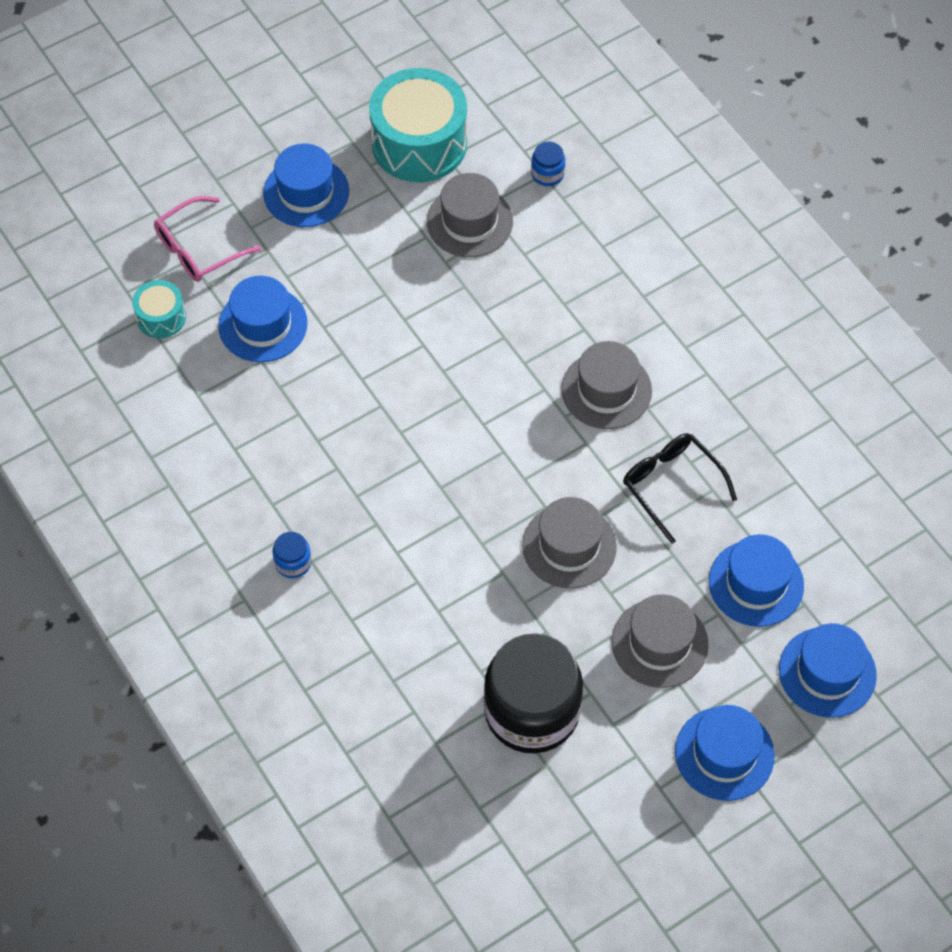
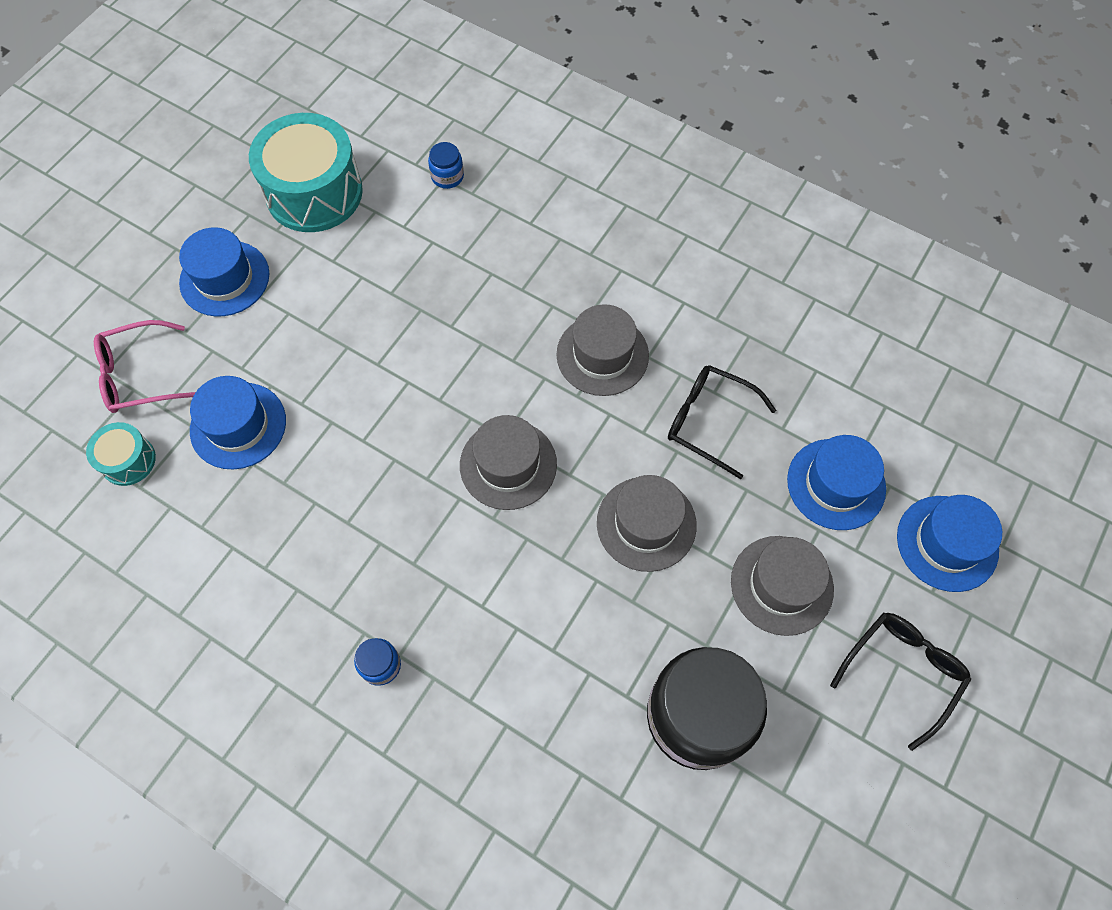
camera: 25 degrees left, 5 degrees up
pink glasses [154,196,261,282] -> pink glasses turned 45 degrees clockwise [94,320,196,413]
grey hat [427,173,513,257] -> grey hat moved to [460,415,557,510]
blue hat [675,705,775,801] -> black glasses [830,612,971,751]

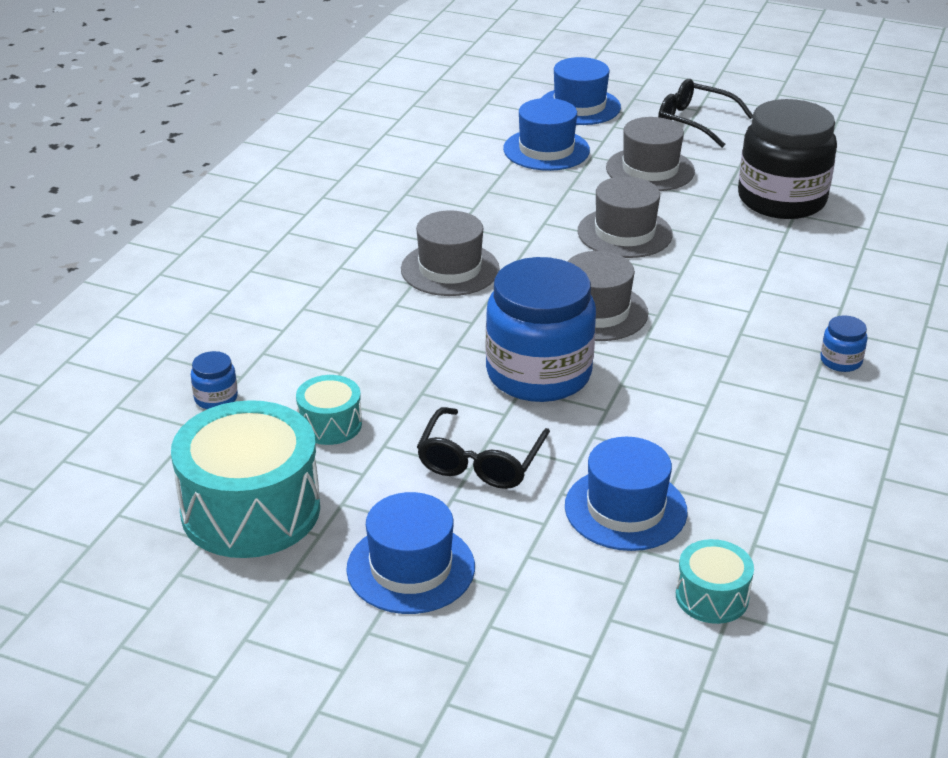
camera: 100 degrees left, 30 degrees down
pink glasses [94,320,196,413] -> none
black glasses [668,365,777,479] -> black glasses moved to [417,407,550,489]
none -> turquoise drum [296,375,362,445]
none -> blue jar [485,257,596,402]

